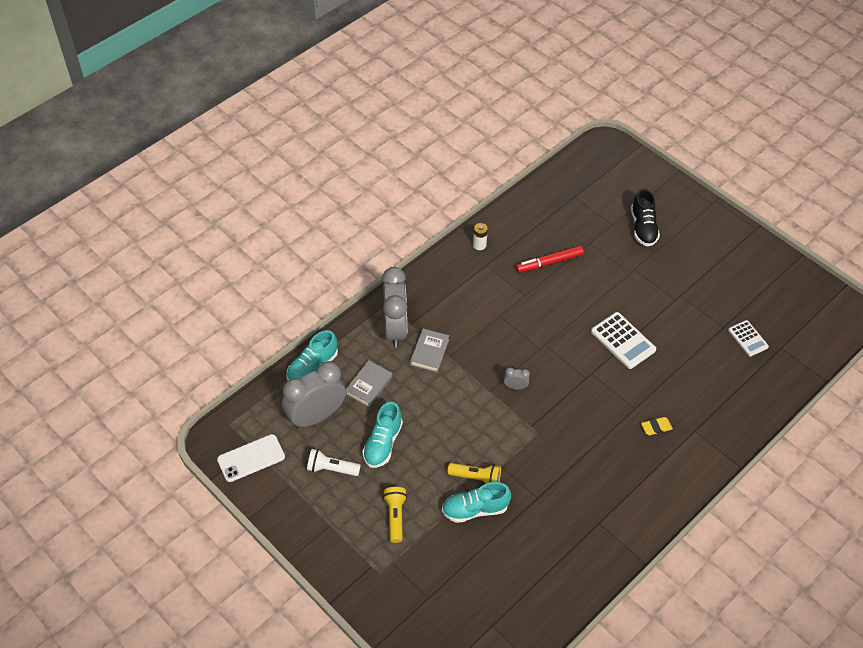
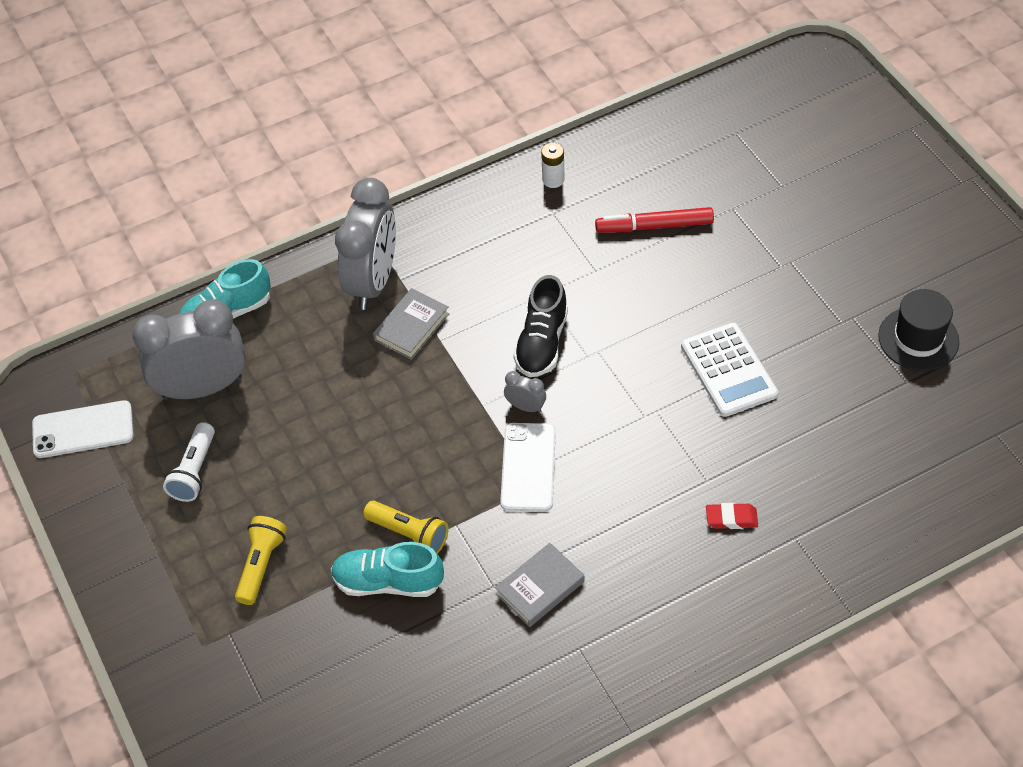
camera: 20 degrees right, 0 degrees up
white flashlight [307,449,361,476] -> white flashlight turned 105 degrees counterclockwise [163,422,215,502]
grey book [346,360,392,407] -> grey book moved to [495,543,584,627]
turquoise shoe [362,402,403,468] -> none
black shoe [631,189,660,246] -> black shoe moved to [513,275,568,377]
yellow eraser [641,417,673,435] -> red eraser [706,503,758,529]
white calculator [728,320,769,357] -> none
none -> white phone [500,423,556,512]
none -> black hat [878,289,959,371]

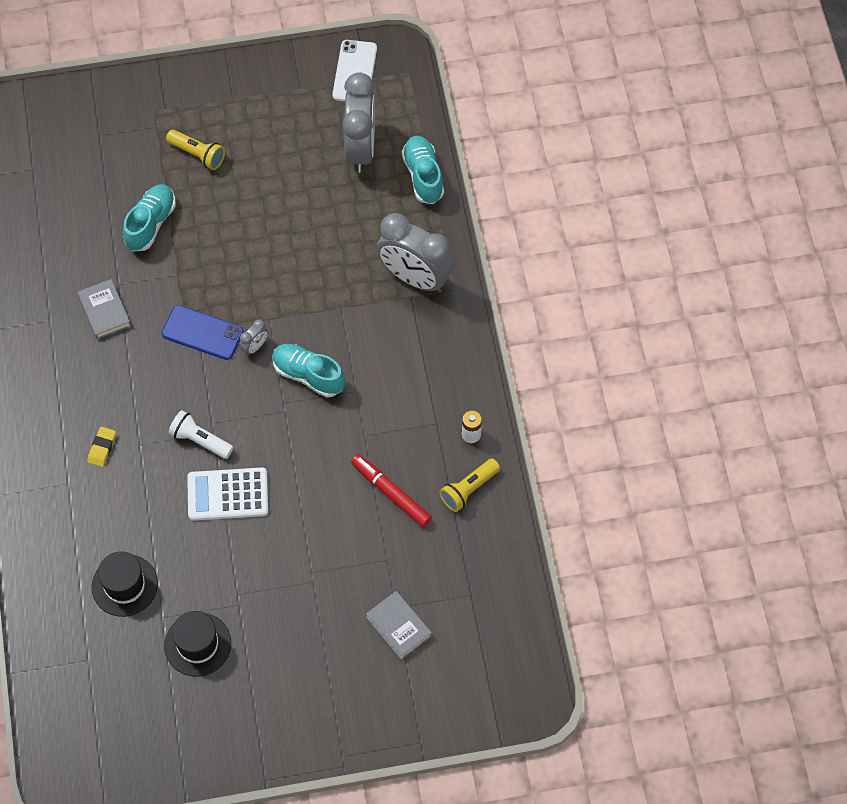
camera: 105 degrees right, 10 degrees up
white flashlight [163,422,215,502] -> white flashlight moved to [168,410,233,459]
yellow flashlight [363,500,449,554] -> yellow flashlight moved to [439,458,500,512]
grey book [373,288,449,360] -> grey book moved to [366,591,432,660]
white phone [500,423,556,512] -> blue phone [162,305,244,360]
black shoe [513,275,568,377] -> turquoise shoe [272,344,345,397]
red marker [595,207,714,233] -> red marker turned 60 degrees counterclockwise [351,454,432,527]
red eraser [706,503,758,529] -> yellow eraser [87,427,116,467]
none -> black hat [92,551,158,617]

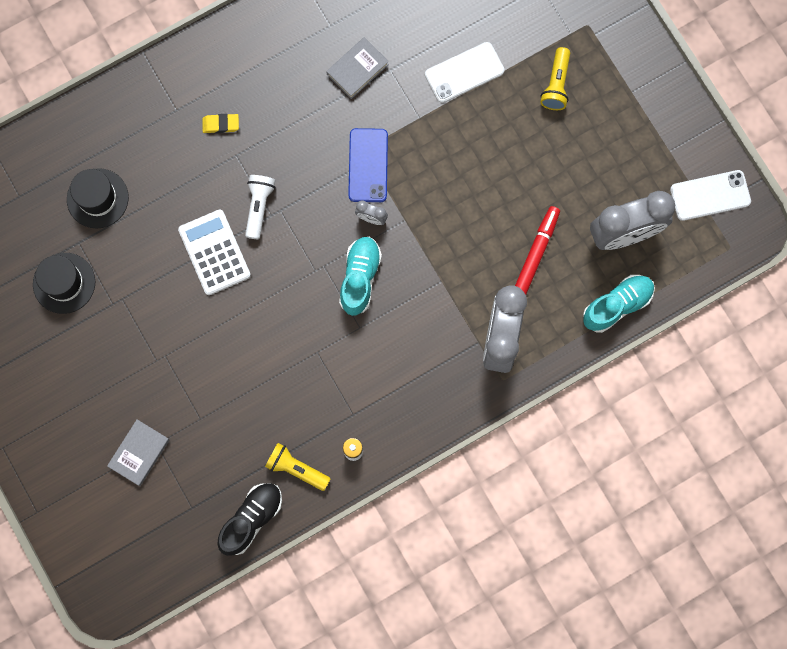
camera: 70 degrees right, 15 degrees up
turquoise shoe [123,184,176,251] -> white phone [425,42,505,103]
red marker [351,454,432,527] -> red marker moved to [515,206,560,295]
none -> black shoe [218,483,282,556]

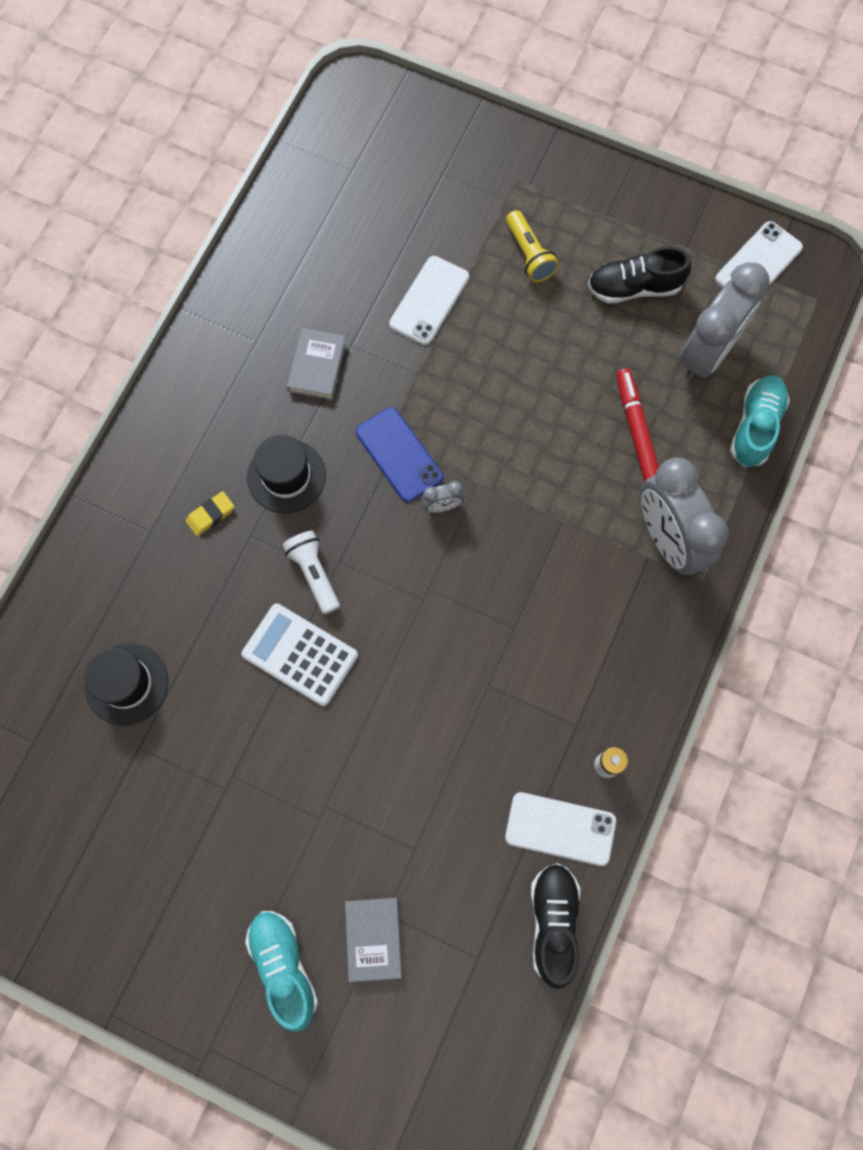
camera: 35 degrees left, 5 degrees down
black hat [33,253,95,314] -> black hat moved to [247,435,326,513]
yellow flashlight [265,443,330,491] -> white phone [505,792,616,866]
turquoise shoe [339,237,382,316] -> turquoise shoe moved to [245,911,318,1032]
none -> black shoe [588,247,692,304]

